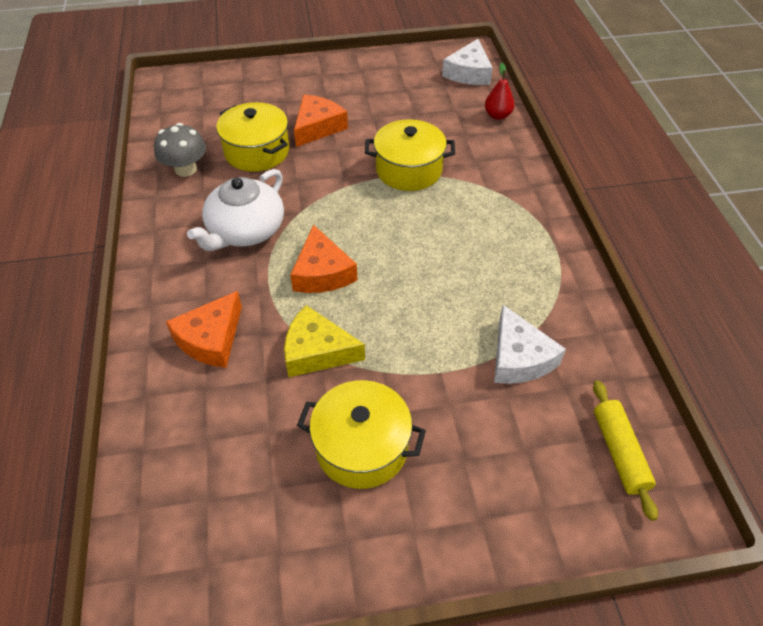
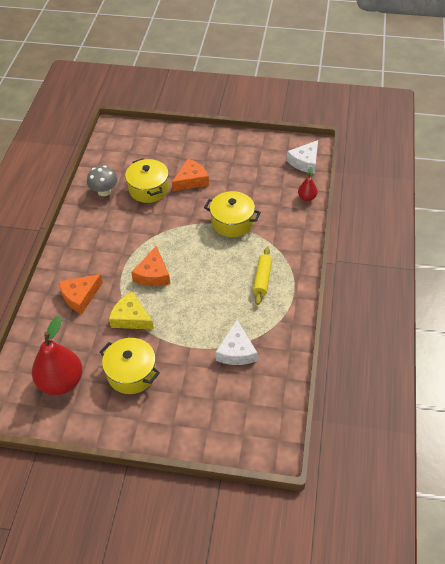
camera: 20 degrees right, 0 degrees up
white teapot [187,169,284,251] -> none
yellow rolling pin [593,380,658,521] -> yellow rolling pin moved to [253,247,272,305]
none -> red pear [32,316,82,395]

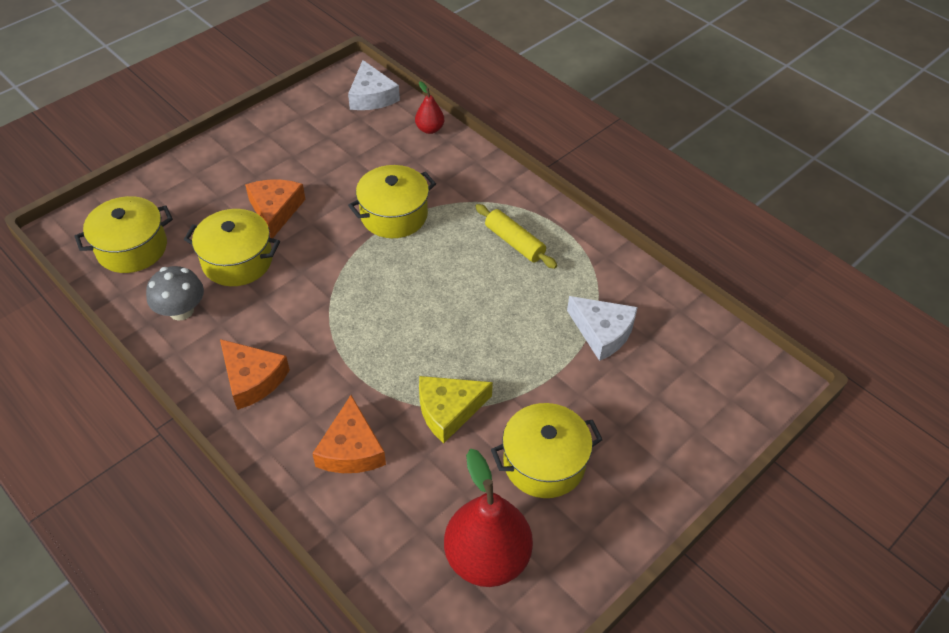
camera: 55 degrees left, 0 degrees up
orange cheese [131,246,170,286] -> orange cheese moved to [220,339,290,410]
none -> yellow pot [74,196,173,273]

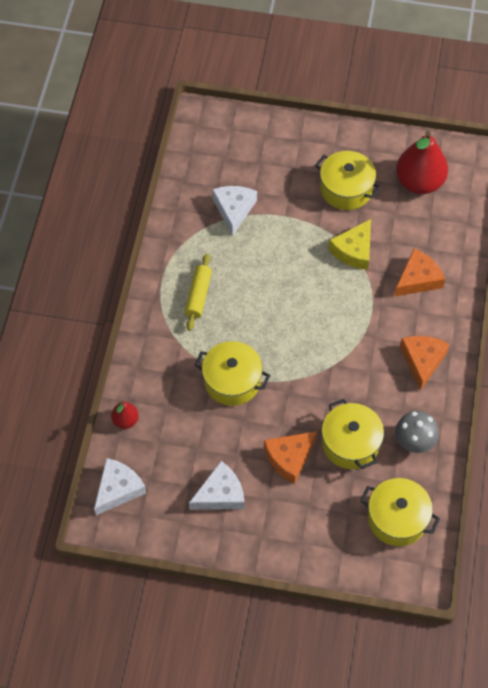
camera: 125 degrees left, 10 degrees up
yellow cheese [419,376,493,443] -> yellow cheese turned 90 degrees clockwise [328,219,371,270]
none -> white cheese [189,461,245,510]

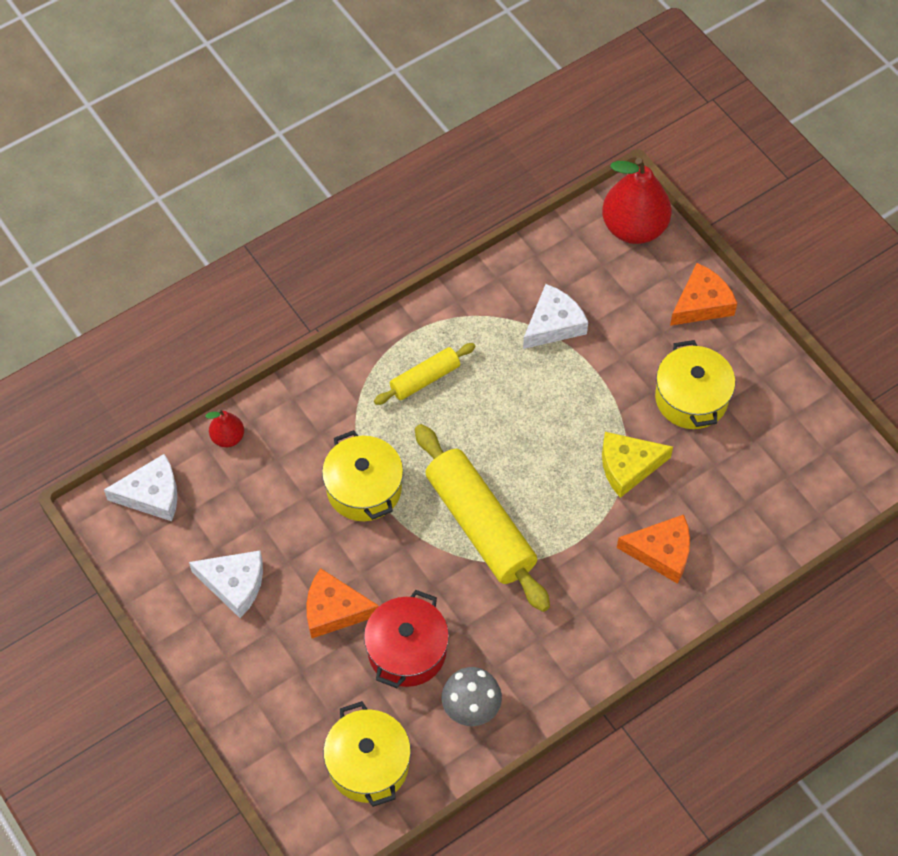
camera: 45 degrees right, 0 degrees up
yellow pot [322,399,384,469] -> red pot [364,590,449,688]
red pear [396,131,448,194] -> red pear moved to [602,158,672,244]
orange cheese [400,336,449,390] -> orange cheese moved to [670,263,737,326]
none -> yellow rolling pin [415,424,550,612]

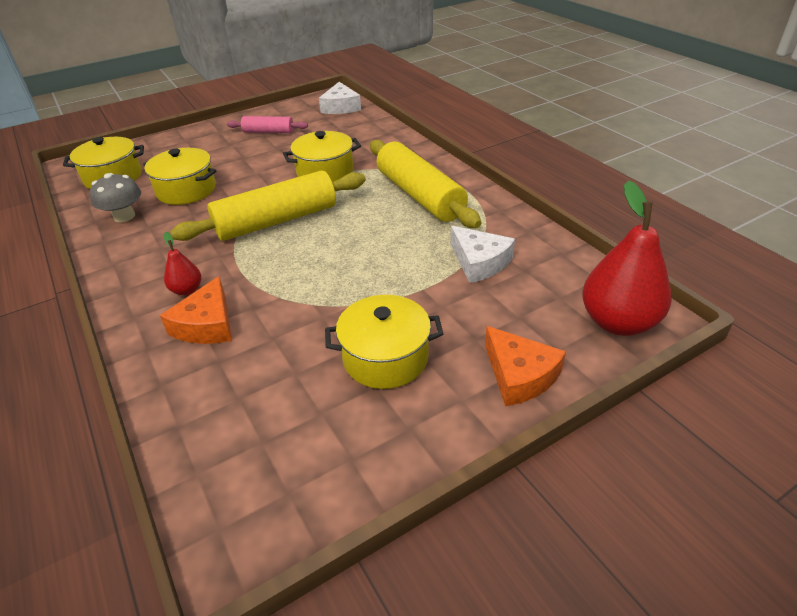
camera: 95 degrees right, 20 degrees down
white cheese [189,551,263,618] -> pink rolling pin [227,116,308,133]
red pear [205,409,244,448] -> red pear moved to [164,232,201,295]
orange cheese [306,568,379,639] -> none
red pot [364,590,449,688] -> yellow pot [143,148,216,205]
yellow rolling pin [374,343,475,405] -> yellow rolling pin [370,140,481,228], size x1.90
yellow cheese [602,432,673,498] -> none

